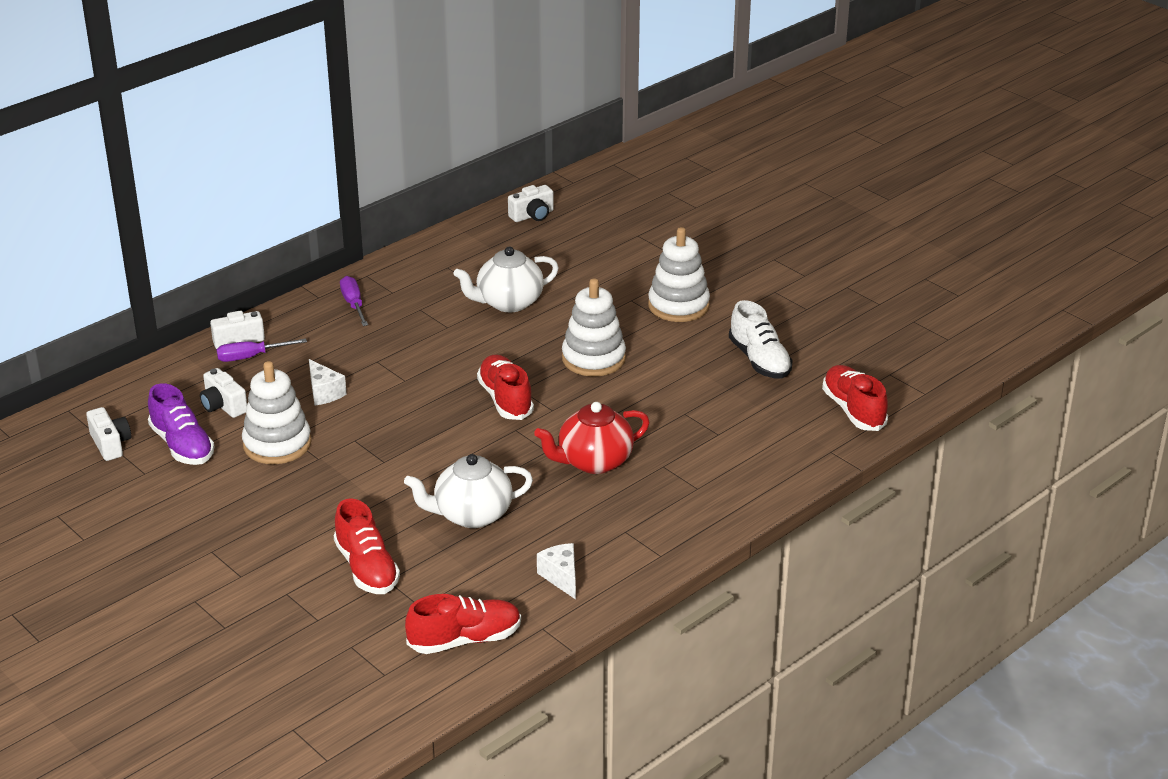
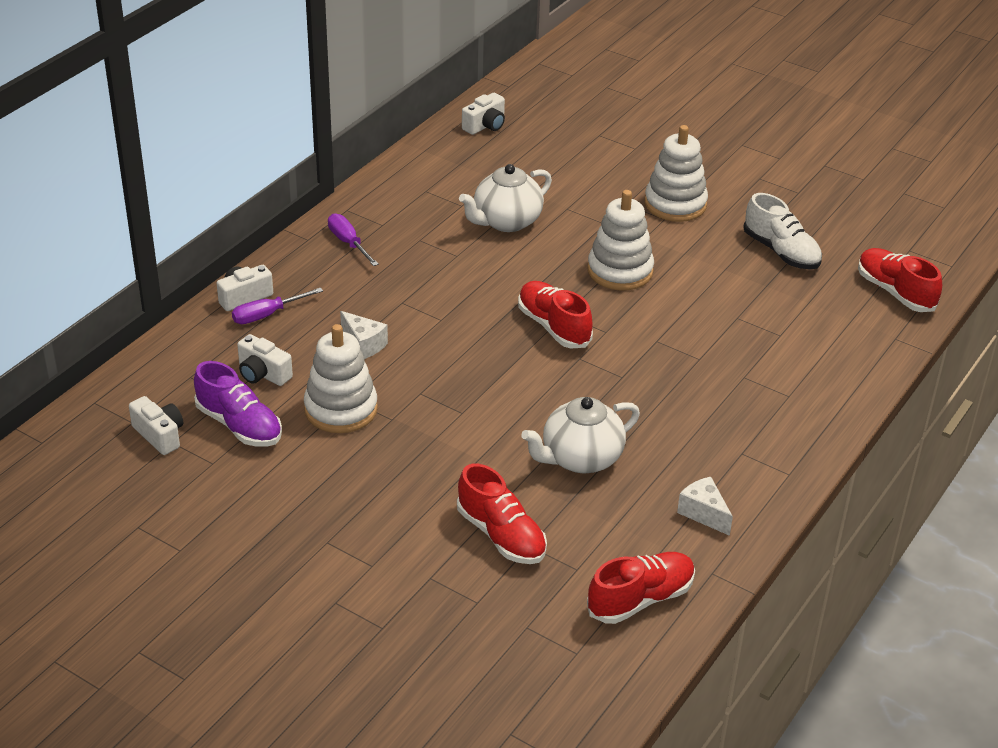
camera: 15 degrees left, 5 degrees up
red teapot [534,402,649,474] -> none

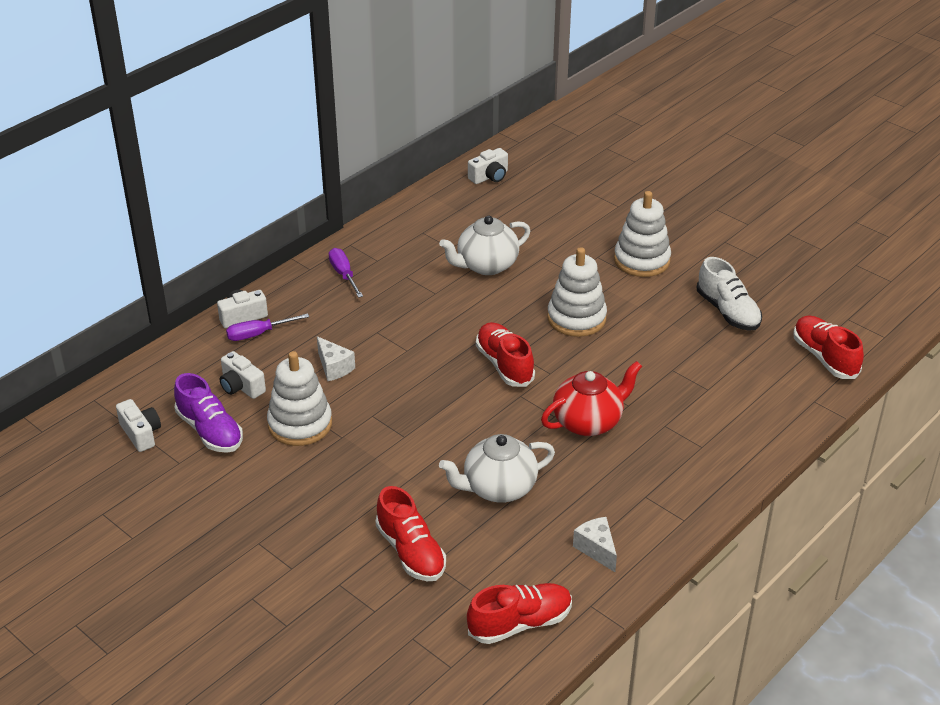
camera: 10 degrees right, 0 degrees up
none -> red teapot [541,361,642,436]

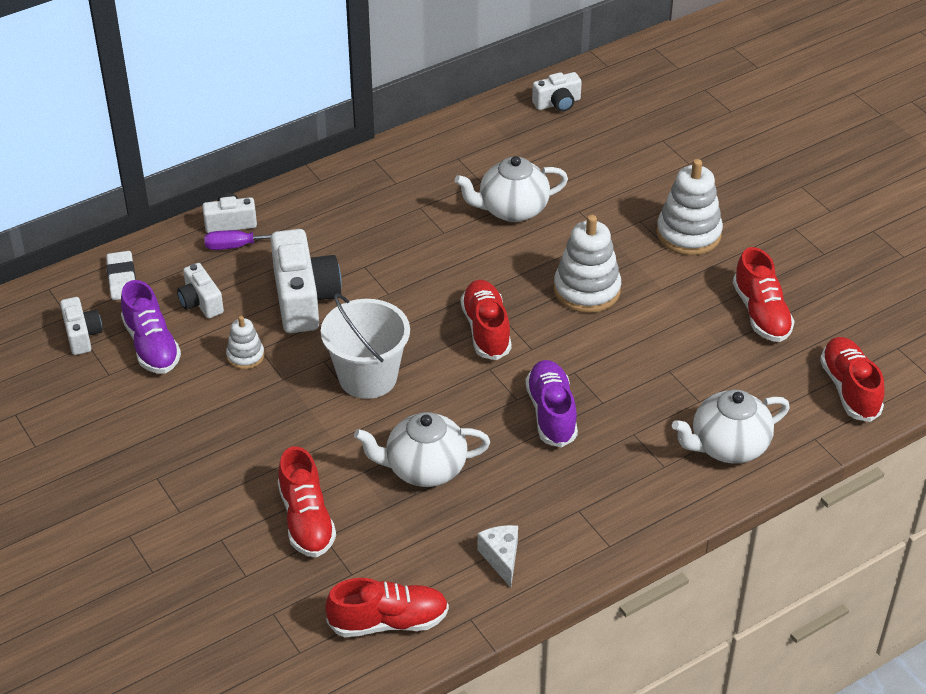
camera: 15 degrees right, 5 degrees up
white stacking toy [267,351,332,446] -> white stacking toy [226,316,264,369], size x0.54
white cheese [317,336,355,381] -> white camera [271,229,342,333]
purple screwdriver [329,248,363,298] -> none
red teapot [541,361,642,436] -> purple shoe [525,360,578,448]
white shoe [697,257,762,330] -> red shoe [733,247,795,342]
none -> white eraser [106,251,136,300]
none -> white bucket [321,293,410,399]
none -> white teapot [672,390,790,464]

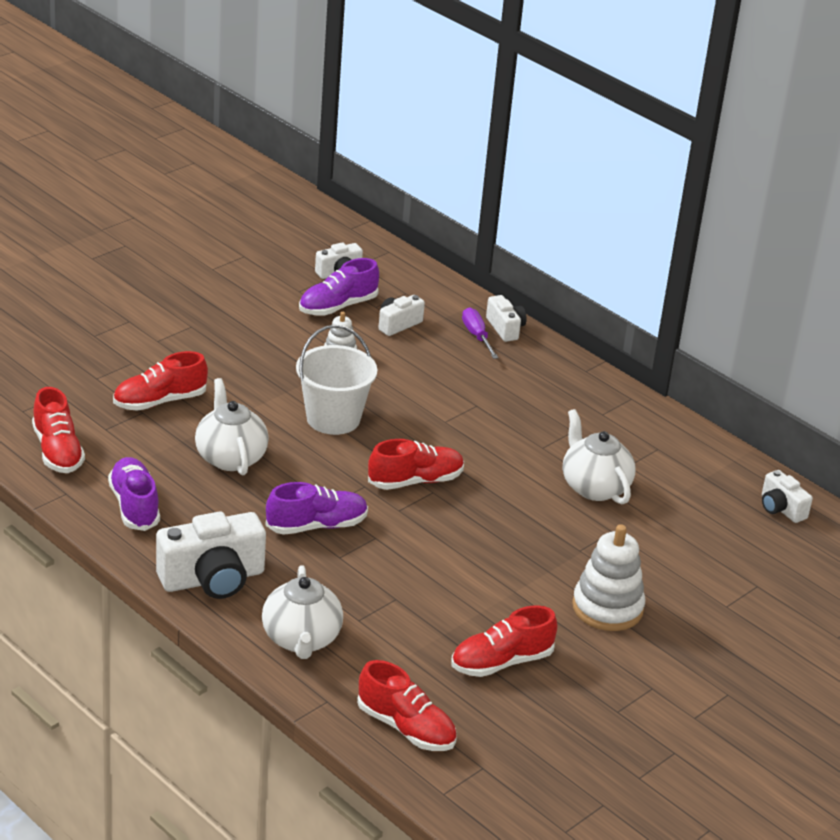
camera: 75 degrees right, 10 degrees down
white eraser [106,251,136,300] -> none
white camera [271,229,342,333] -> white camera moved to [156,512,266,599]
white cheese [478,525,518,588] -> purple shoe [108,457,160,531]
white stacking toy [554,215,621,313] -> none
white teapot [672,390,790,464] -> white teapot turned 150 degrees counterclockwise [262,565,343,659]
red shoe [820,337,885,422] -> red shoe turned 60 degrees clockwise [357,660,457,751]

